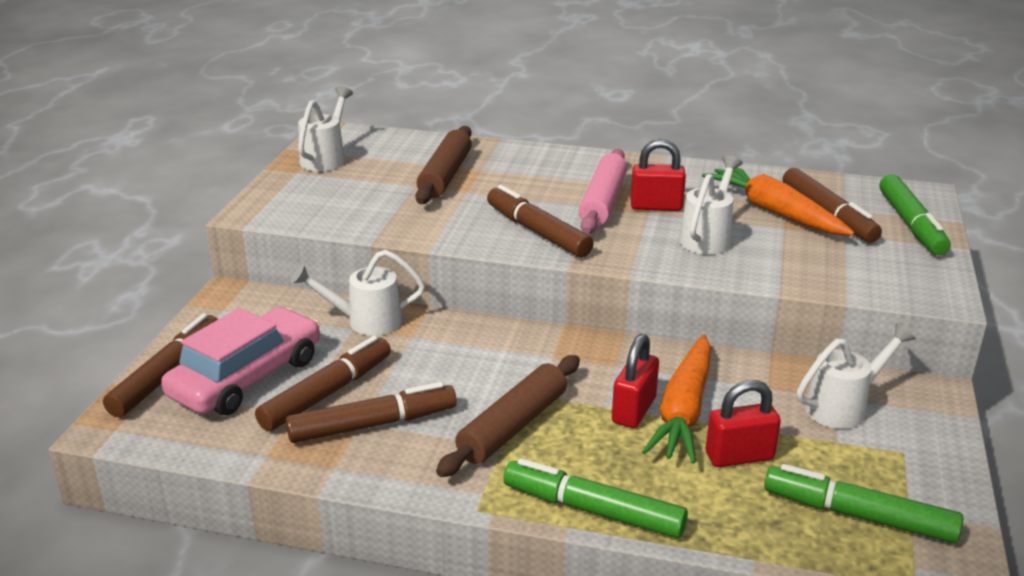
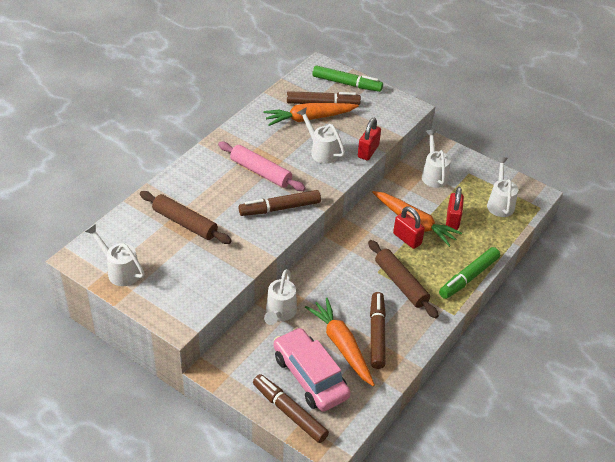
camera: 70 degrees left, 15 degrees up
brown marker [255,336,391,431] -> orange carrot [305,298,375,386]
red padlock [630,139,686,211] -> red padlock moved to [358,118,381,160]
green marker [764,464,963,544] -> white watering can [487,157,518,217]

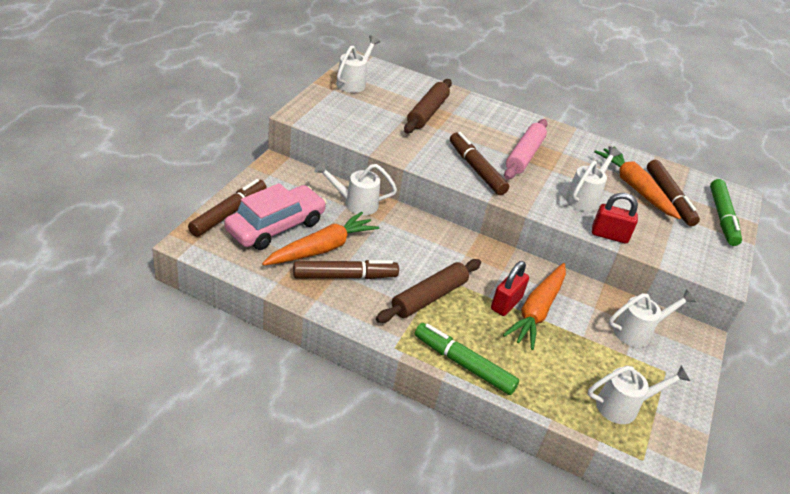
camera: 75 degrees right, 5 degrees down
red padlock [446,187,464,230] -> none

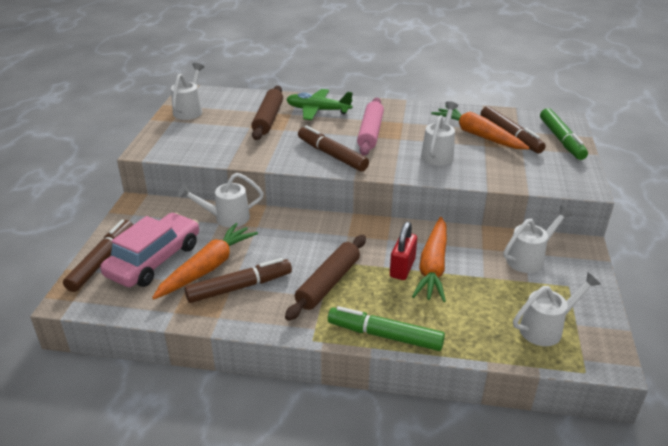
camera: 10 degrees left, 5 degrees down
red padlock [592,193,638,243] -> none
none -> green plane [286,89,353,120]

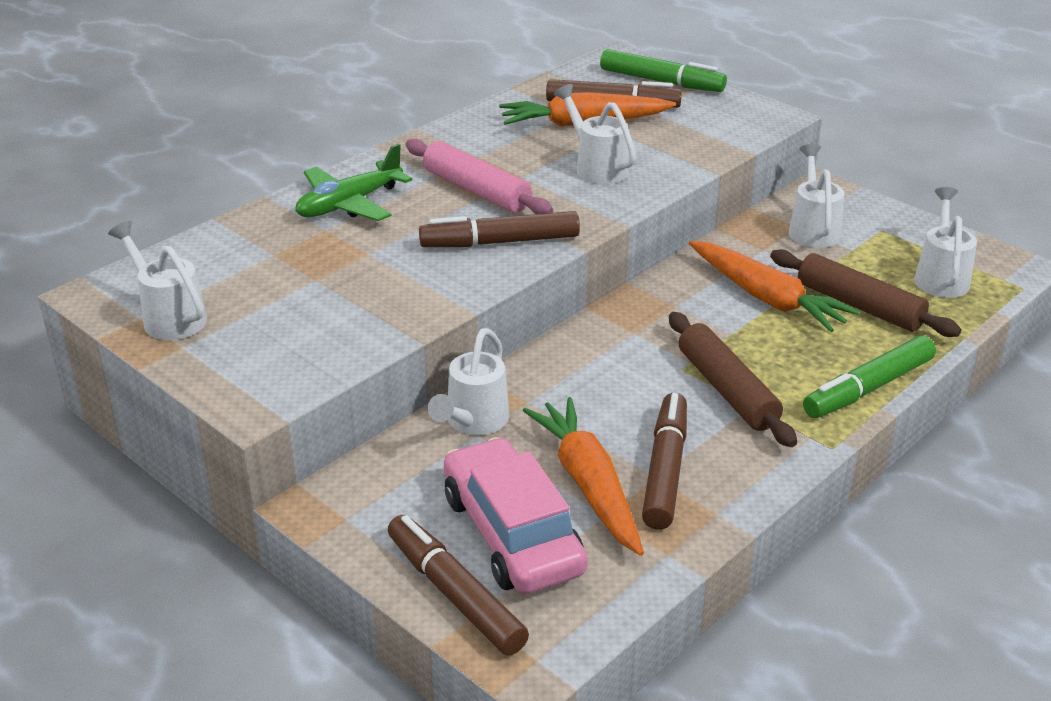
camera: 55 degrees left, 0 degrees up
brown rolling pin [252,86,283,140] -> brown rolling pin moved to [770,249,961,337]
red padlock [390,222,417,280] -> none

